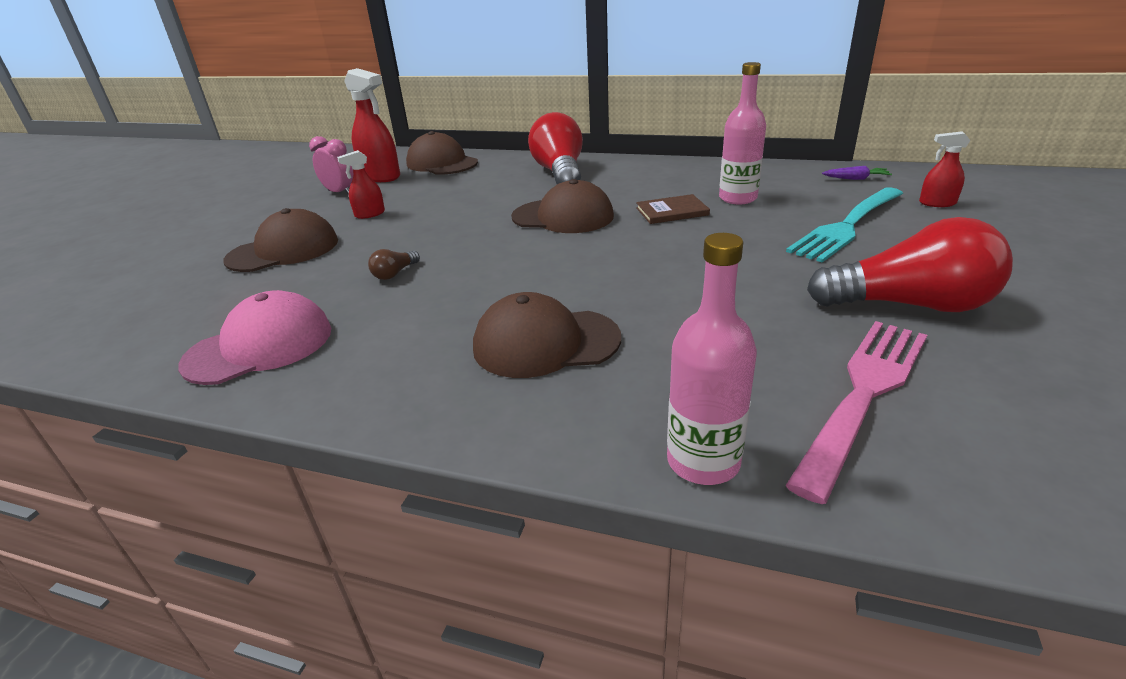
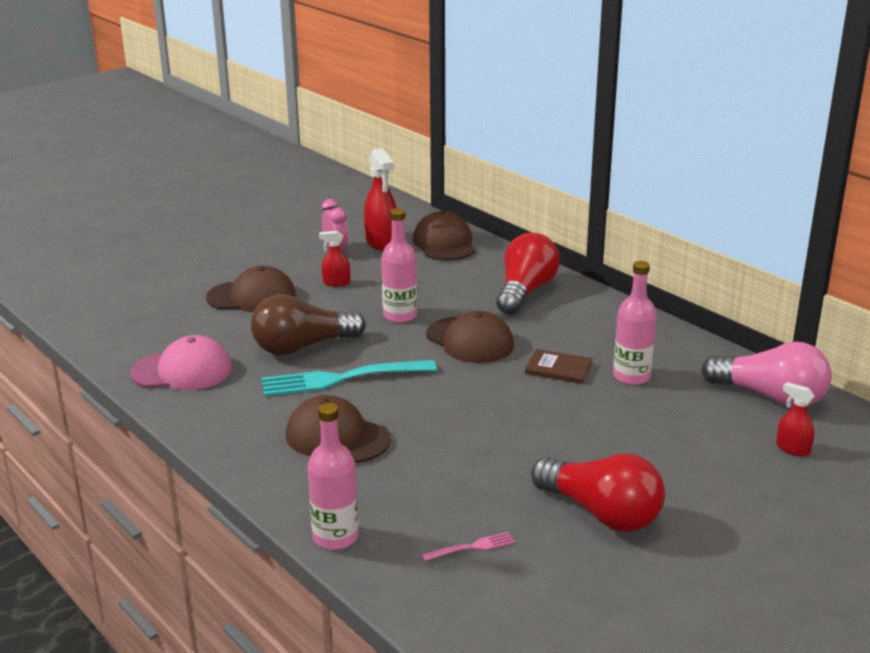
camera: 30 degrees right, 5 degrees down
brown light bulb [368,249,420,280] -> brown light bulb [251,294,366,355], size x2.48
pink fork [785,321,927,504] -> pink fork [422,532,515,561], size x0.44
turquoise fork [786,187,903,262] -> turquoise fork moved to [261,360,437,397]
purple carrot [822,166,892,180] -> pink light bulb [702,341,832,408]
none -> pink bottle [381,208,417,323]

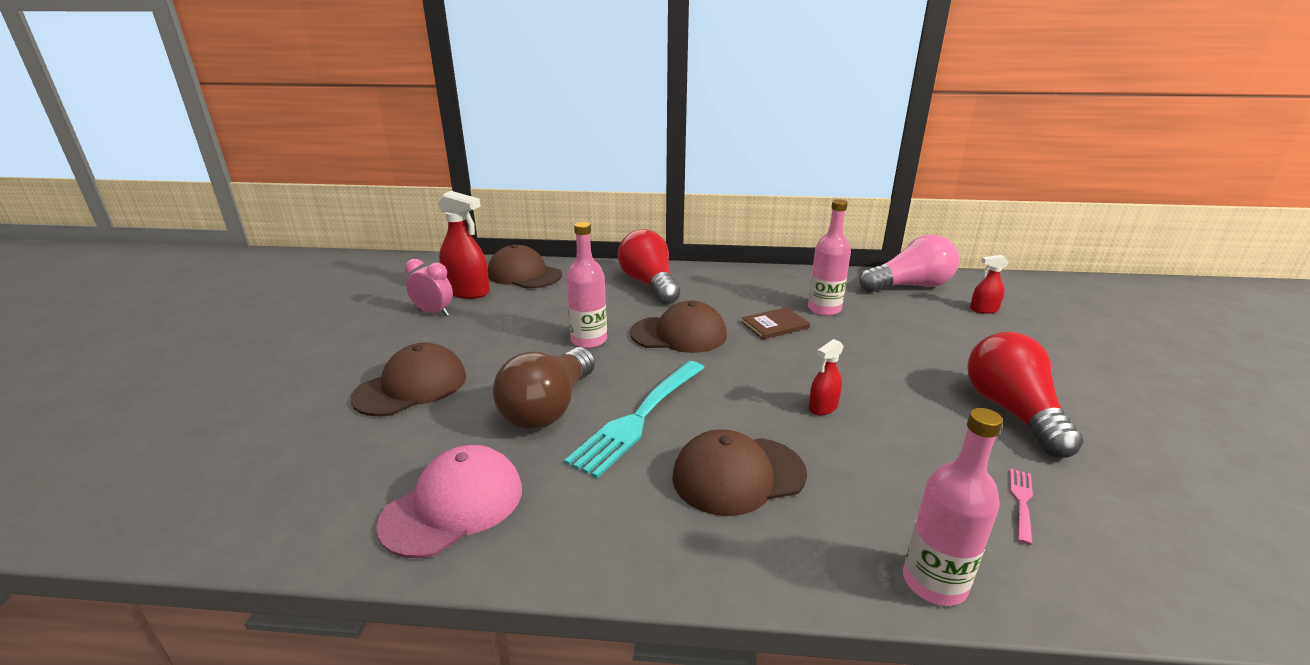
camera: 45 degrees left, 0 degrees up
red spray bottle [319,231,350,287] -> red spray bottle moved to [809,339,844,415]
red light bulb [531,453,665,532] -> red light bulb turned 90 degrees counterclockwise [967,332,1083,458]

